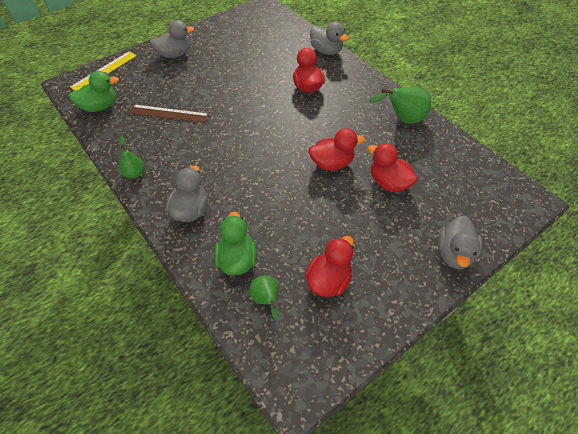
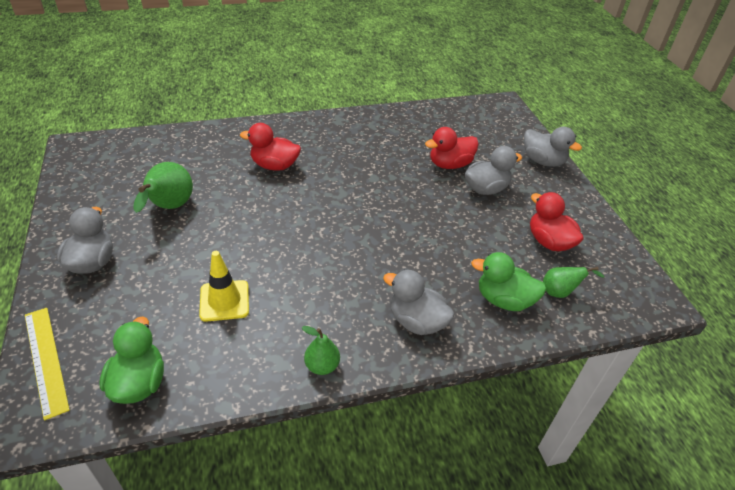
camera: 70 degrees left, 10 degrees down
brown ruler [129,105,209,123] -> yellow traffic cone [199,251,249,322]
red duck [309,128,365,171] -> none
grey duck [310,22,349,55] -> grey duck moved to [465,146,522,195]
green pear [369,87,431,124] -> green pear moved to [133,162,193,213]

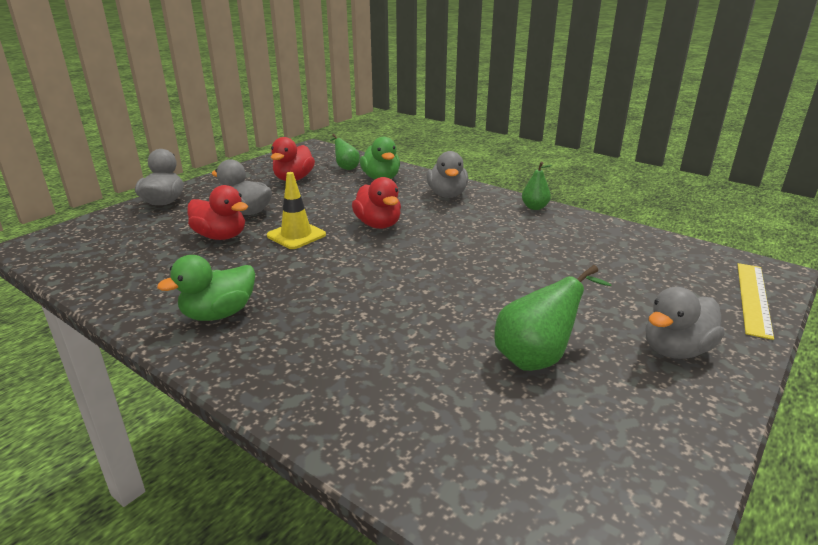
camera: 125 degrees left, 15 degrees down
green duck [99,317,164,404] -> green duck moved to [157,255,255,321]
yellow traffic cone [199,251,249,322] -> yellow traffic cone moved to [267,172,326,249]
red duck [240,123,301,171] -> red duck moved to [352,177,401,229]

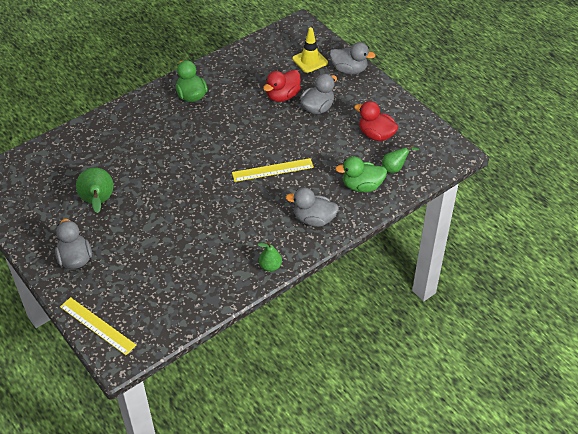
camera: 105 degrees right, 20 degrees up
yellow traffic cone [267,172,326,249] -> yellow traffic cone moved to [292,27,328,73]
red duck [352,177,401,229] -> yellow ruler [232,158,314,182]

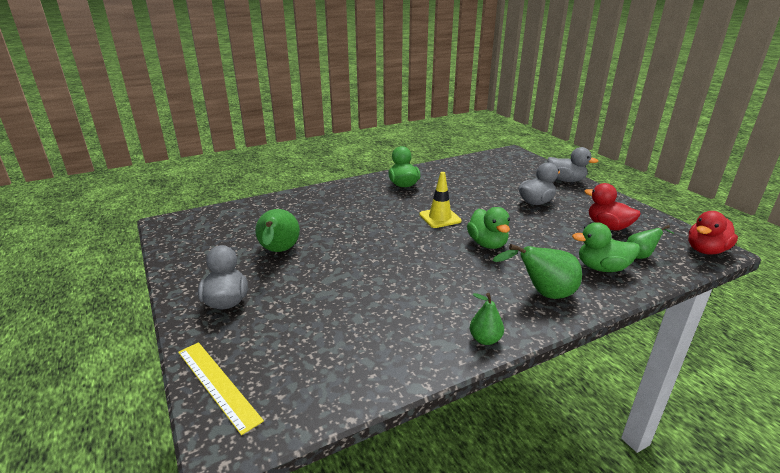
camera: 10 degrees right, 20 degrees down
yellow ruler [232,158,314,182] -> green duck [467,207,510,249]
red duck [263,70,301,102] -> red duck moved to [688,211,738,254]
grey duck [286,188,339,227] -> green pear [492,244,582,299]
yellow traffic cone [292,27,328,73] -> yellow traffic cone moved to [419,172,462,228]

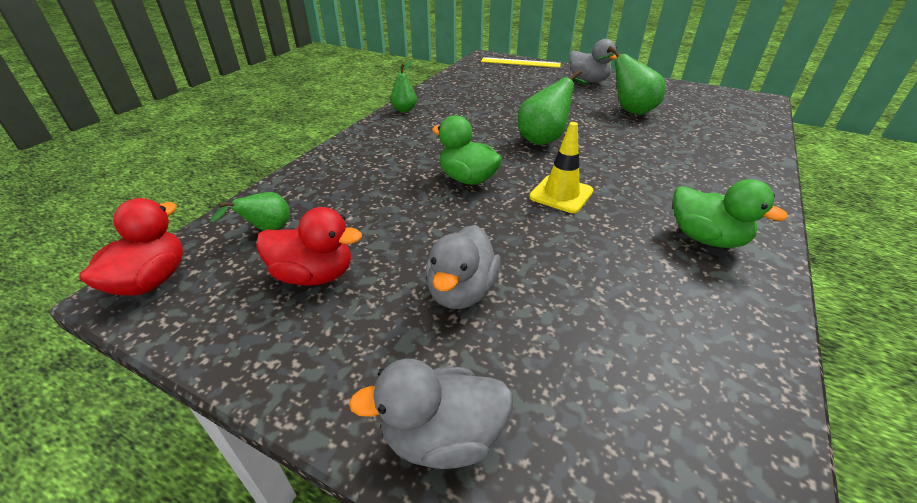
camera: 145 degrees right, 10 degrees up
green pear [492,244,582,299] -> green pear moved to [518,69,590,145]
green duck [572,222,640,272] -> none

